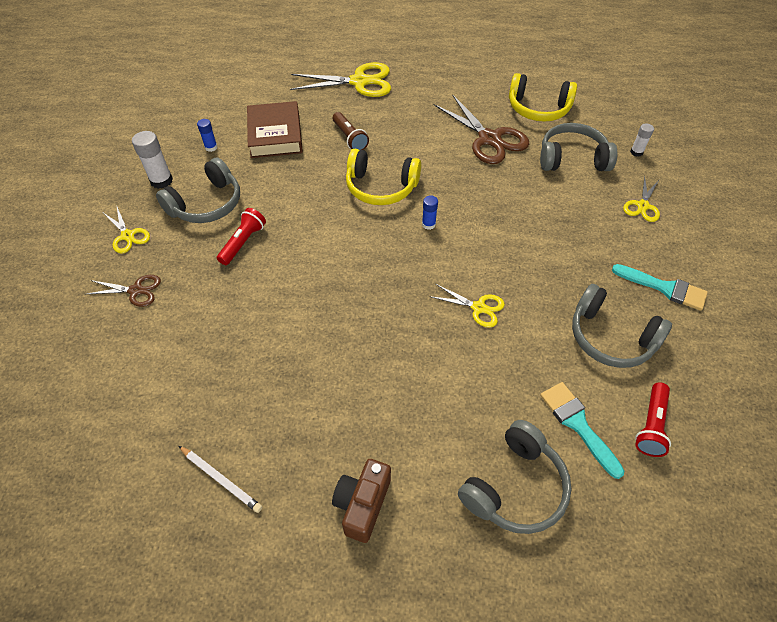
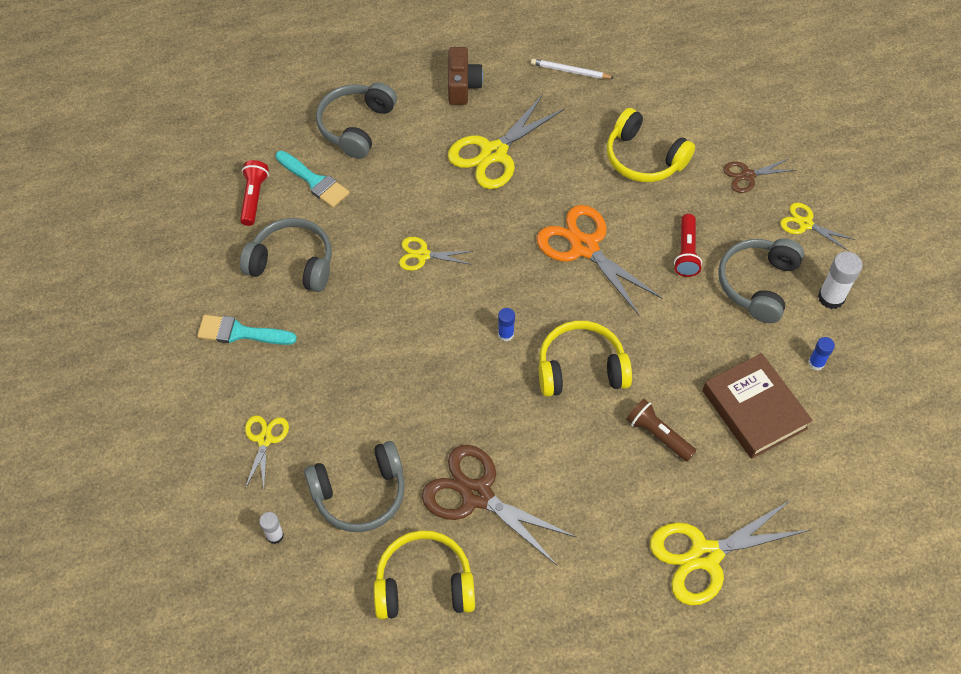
camera: 160 degrees right, 5 degrees up
none -> yellow scissors [448,94,565,189]
none -> orange scissors [537,205,663,315]
none -> yellow headphones [607,108,695,182]

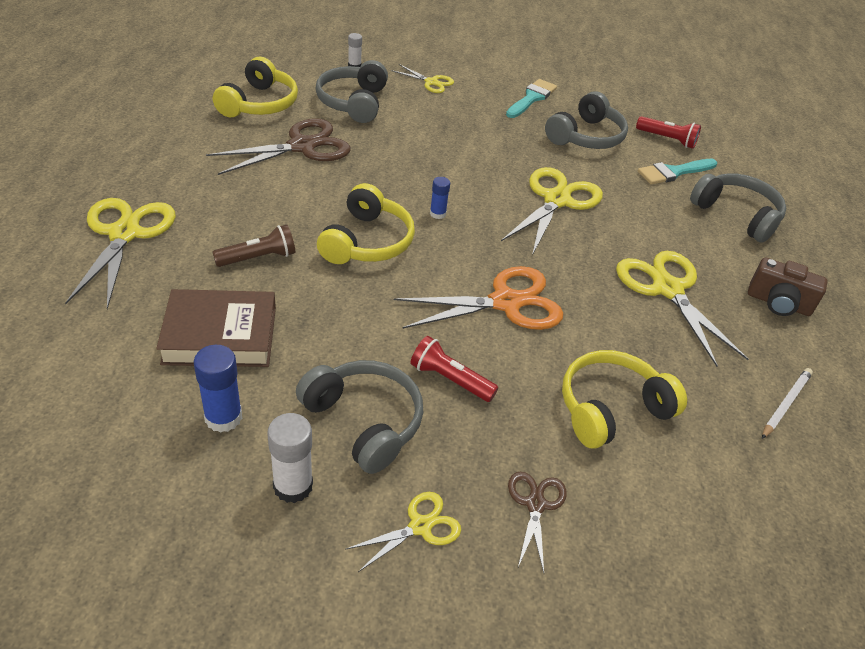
camera: 110 degrees right, 15 degrees down
yellow scissors [399,237,473,271] -> yellow scissors [501,167,603,255], size x1.87
blue glue stick [808,337,835,370] -> blue glue stick [194,345,242,433], size x1.68

